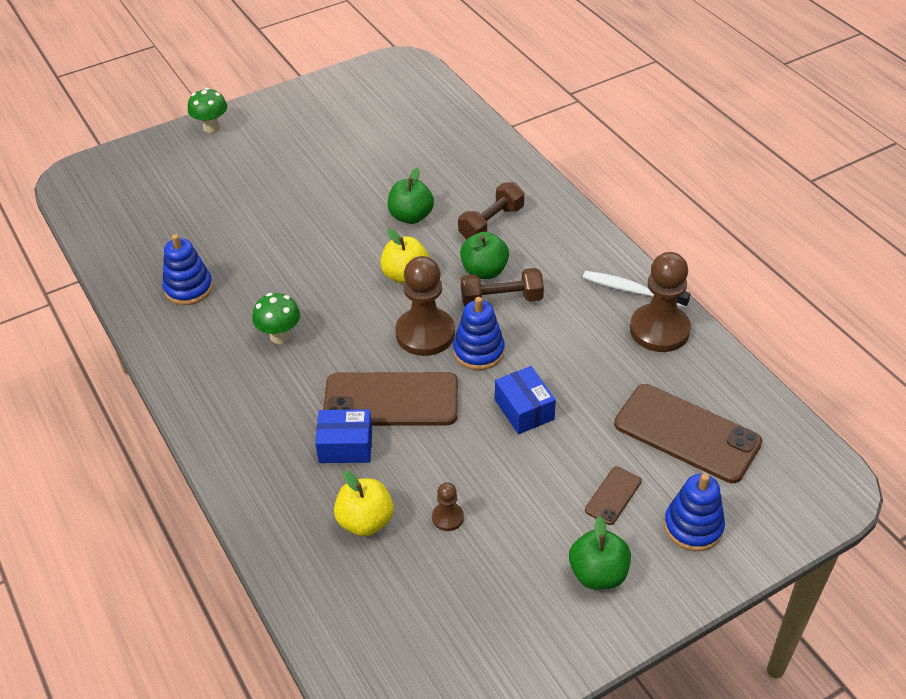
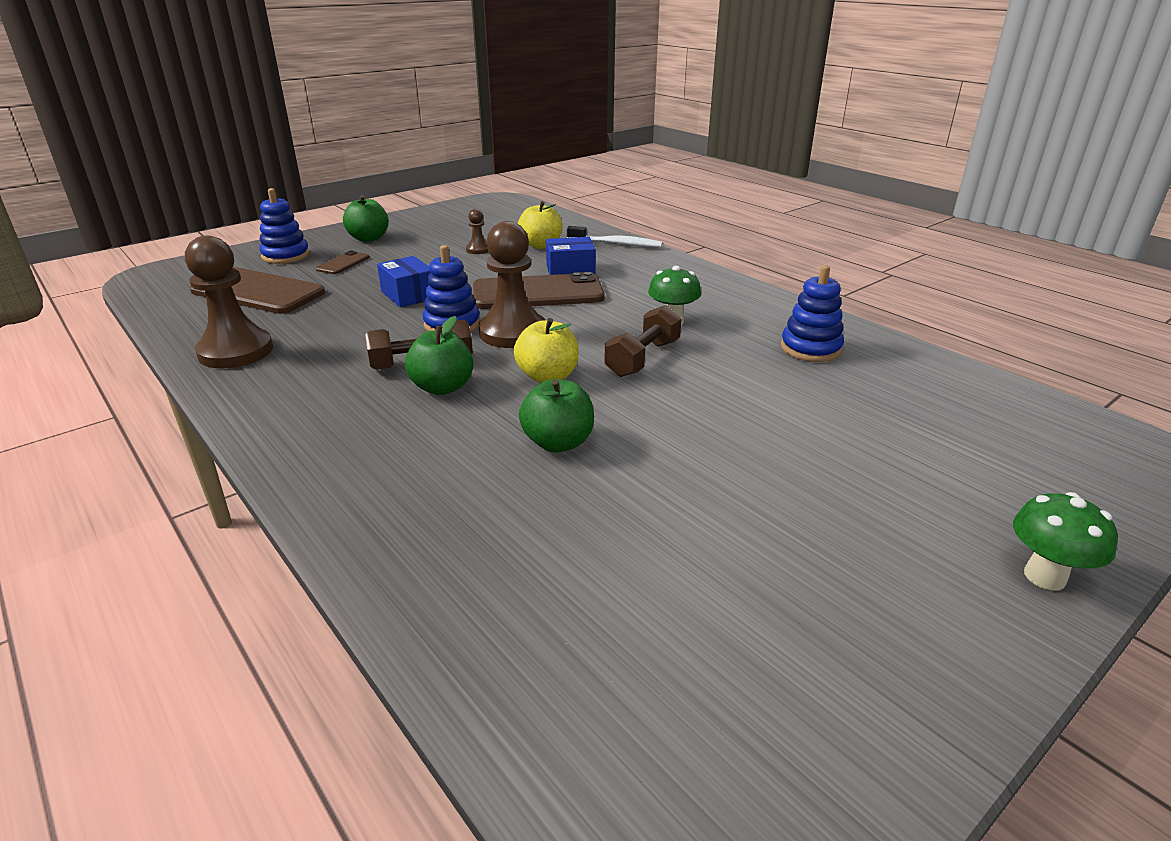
camera: 170 degrees right, 15 degrees down
brown dumbbell [458,182,524,240] -> brown dumbbell moved to [604,305,682,377]
white toothbrush [583,271,690,308] -> white toothbrush moved to [567,226,663,248]

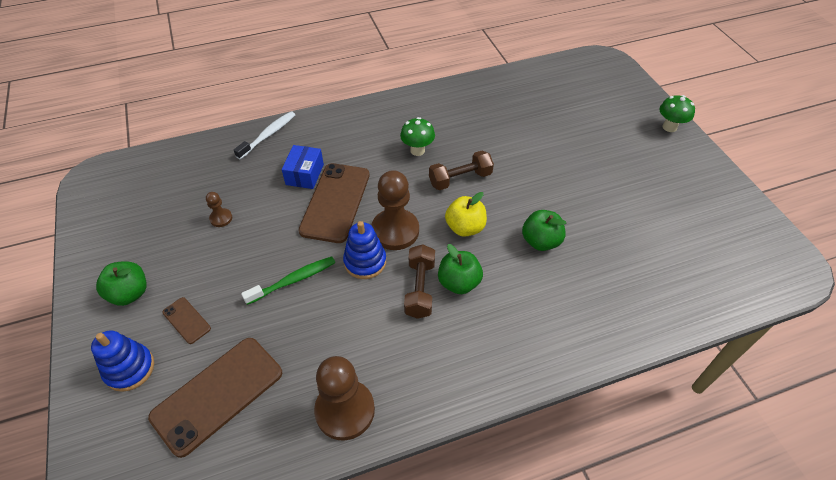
camera: 70 degrees left, 20 degrees up
blue box [377,256,431,307] -> green toothbrush [241,257,335,305]
yellow apple [518,201,562,249] -> none
brown dumbbell [604,305,682,377] -> brown dumbbell turned 75 degrees counterclockwise [429,151,494,190]
blue stacking toy [781,265,844,362] -> none

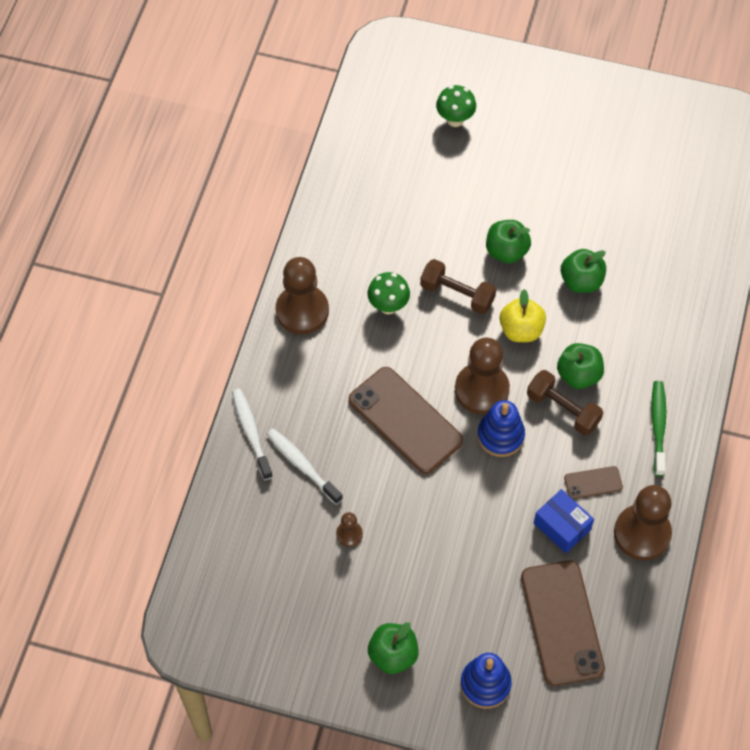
camera: 55 degrees left, 10 degrees up
brown phone [162,297,211,344] -> brown phone moved to [564,466,623,499]
green toothbrush [241,257,335,305] -> green toothbrush moved to [651,381,666,476]
blue box [282,145,324,189] -> blue box moved to [534,489,594,553]
brown dumbbell [429,151,494,190] -> brown dumbbell turned 75 degrees counterclockwise [420,259,496,314]
green mushroom [659,95,695,132] -> green mushroom moved to [436,85,476,127]
none -> white toothbrush [267,429,343,505]
none -> brown pawn [276,257,329,334]
none -> green apple [486,220,531,264]

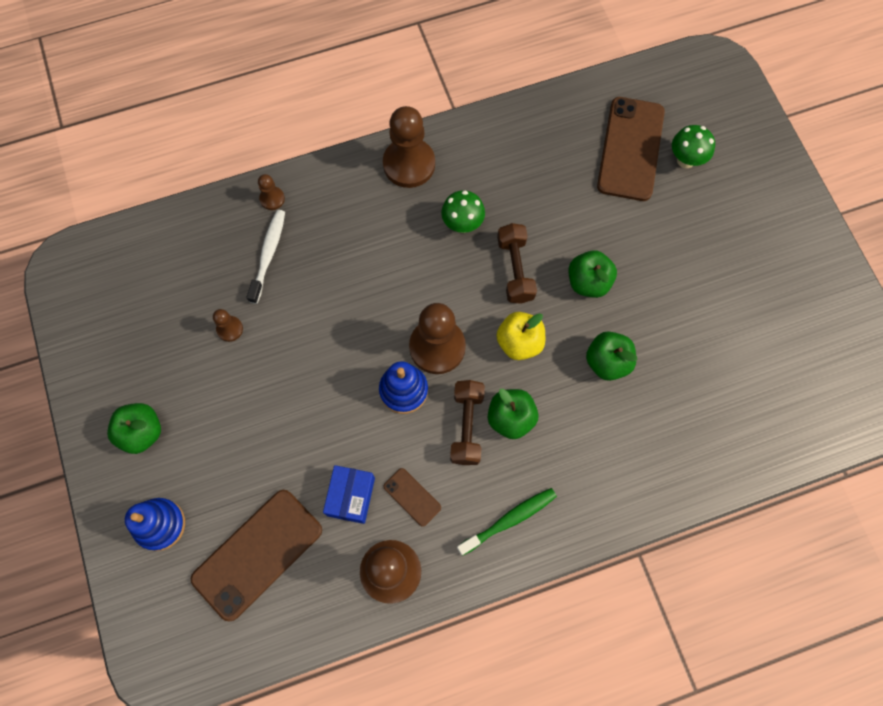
camera: 55 degrees right, 10 degrees up
white toothbrush [232,389,273,480] -> brown pawn [258,174,285,210]
brown phone [349,367,463,474] -> brown phone moved to [597,97,665,201]

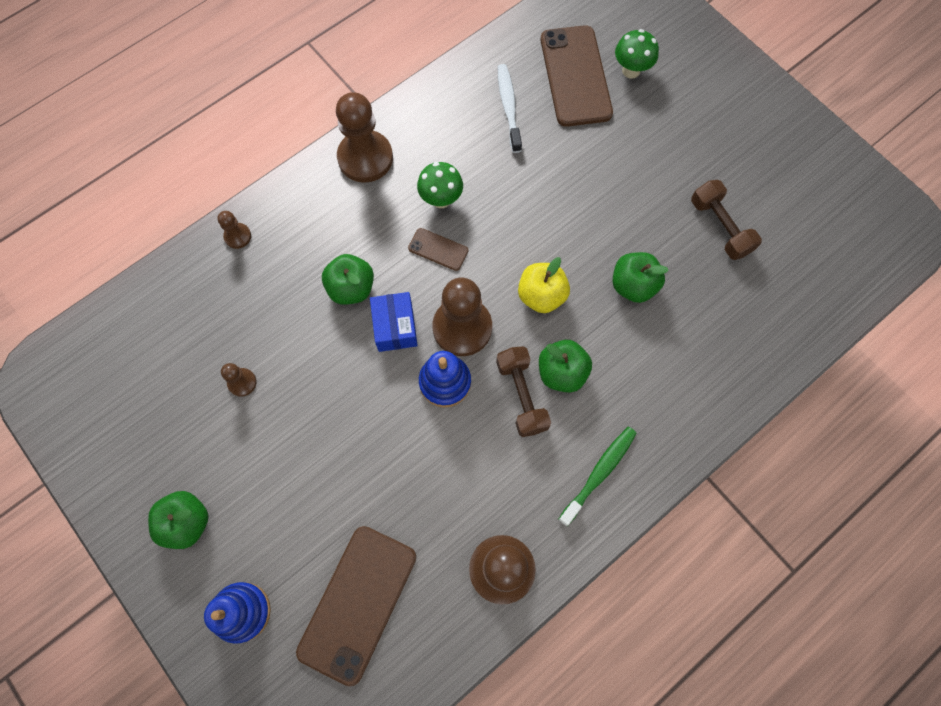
camera: 20 degrees left, 0 degrees up
white toothbrush [247,210,285,304] -> white toothbrush moved to [498,64,522,153]
blue box [323,465,375,524] -> blue box moved to [370,292,418,352]
brown phone [383,468,441,527] -> brown phone moved to [408,228,468,271]
brown dumbbell [497,223,537,304] -> brown dumbbell moved to [691,180,762,260]
green apple [569,250,617,298] -> green apple moved to [322,254,374,305]

